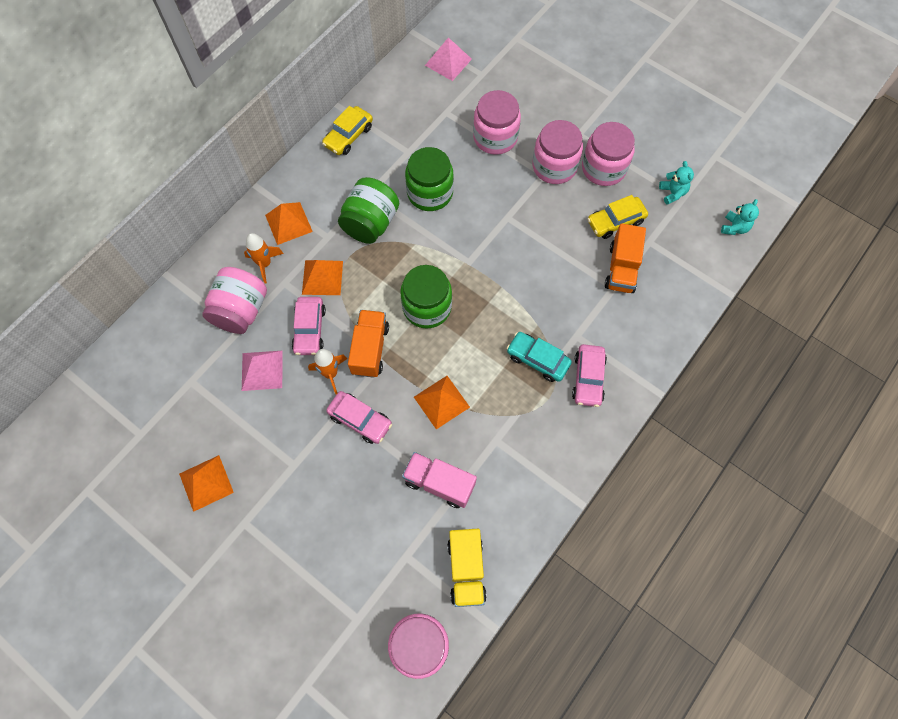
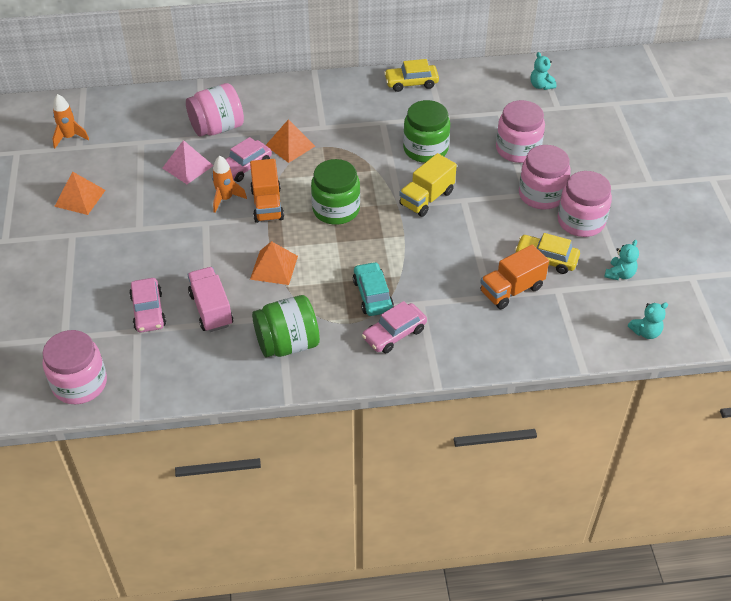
camera: 45 degrees right, 20 degrees down
orange rocket [244,233,284,283] -> orange rocket moved to [53,94,89,148]
orange pyramid [265,202,313,245] -> none
pink car [326,391,392,444] -> pink car moved to [129,278,166,333]
green jar [338,177,399,244] -> green jar moved to [252,295,320,357]
orange truck [348,310,389,378] -> orange truck turned 120 degrees clockwise [250,159,284,223]
pink pyramid [425,37,472,81] -> turquoise teddy bear [530,52,557,90]
yellow truck [447,529,487,607] -> yellow truck moved to [399,153,457,217]

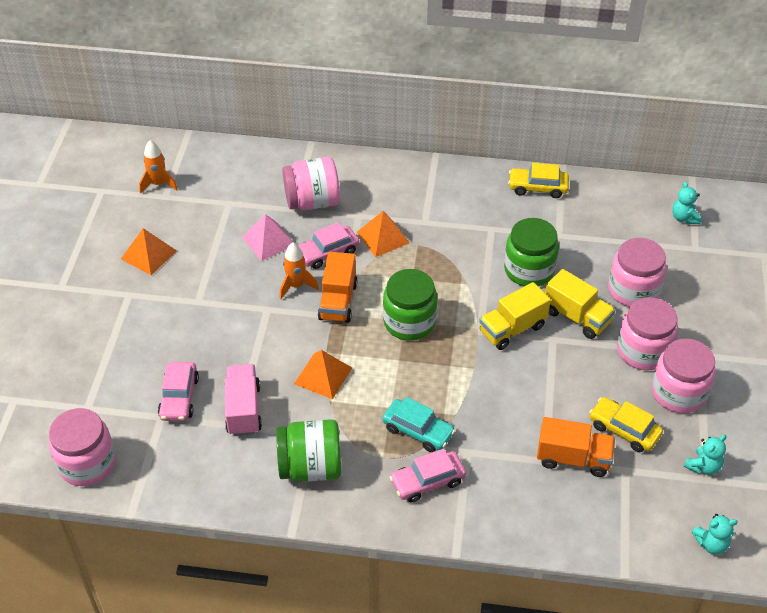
camera: 15 degrees right, 0 degrees up
turquoise car [353,262,394,316] -> turquoise car turned 120 degrees clockwise [382,397,455,452]
orange truck [480,245,549,309] -> orange truck turned 150 degrees counterclockwise [537,417,615,477]
none -> yellow truck [545,269,616,339]

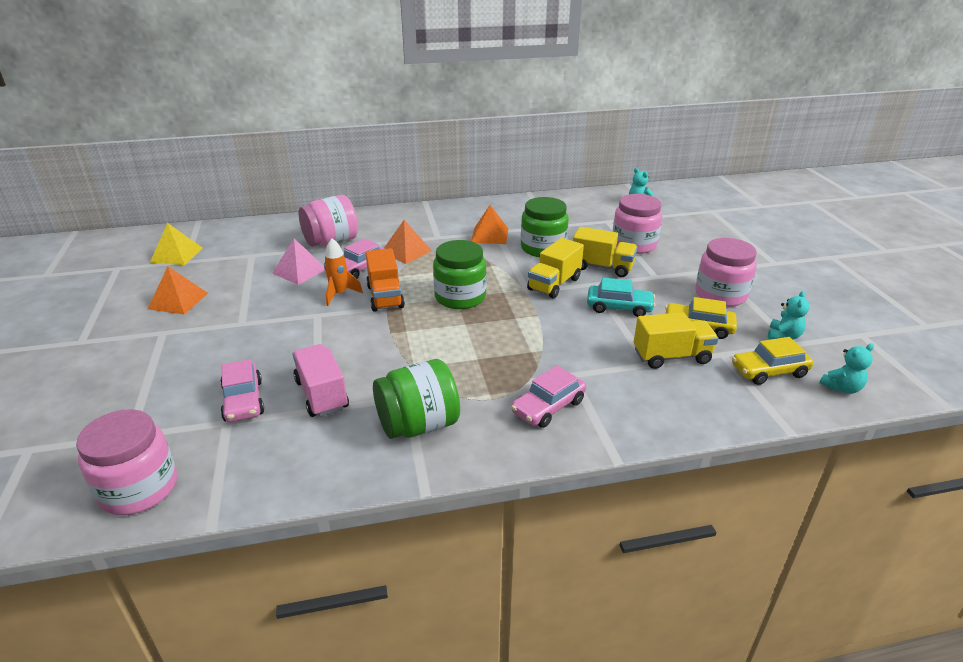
camera: 20 degrees left, 15 degrees down
orange rocket [139,140,178,194] -> yellow pyramid [150,223,203,265]
orange pyramid [294,350,352,399] -> orange pyramid moved to [471,205,508,244]
turquoise car [382,397,455,452] -> turquoise car moved to [587,278,655,317]
yellow car [508,163,569,198] -> yellow car moved to [732,337,814,385]
orange truck [537,417,615,477] -> yellow truck [634,312,719,369]
pink jar [617,297,678,370] -> none

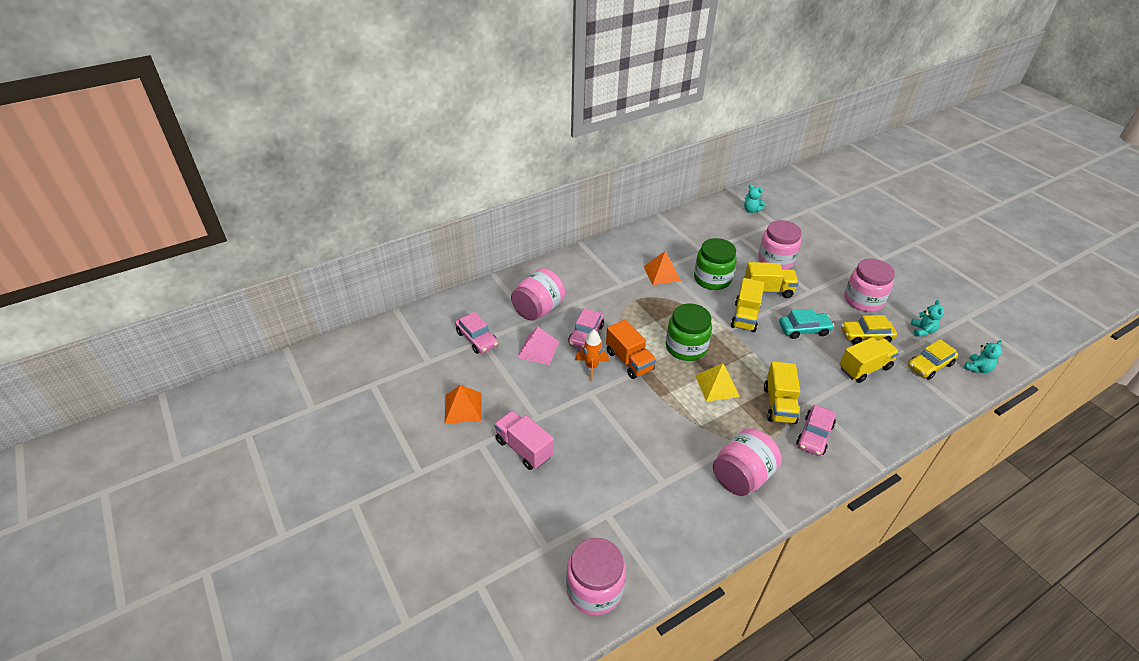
camera: 20 degrees left, 10 degrees up
yellow pyramid [150,223,203,265] -> yellow pyramid moved to [695,363,740,402]
pink car [220,359,264,422] -> pink car moved to [455,312,498,354]
pink truck [292,344,349,417] -> pink truck moved to [494,410,554,470]
green jar [373,359,460,439] -> pink jar [713,428,782,496]
orange pyramid [384,220,432,264] -> none
none -> yellow truck [764,362,800,424]

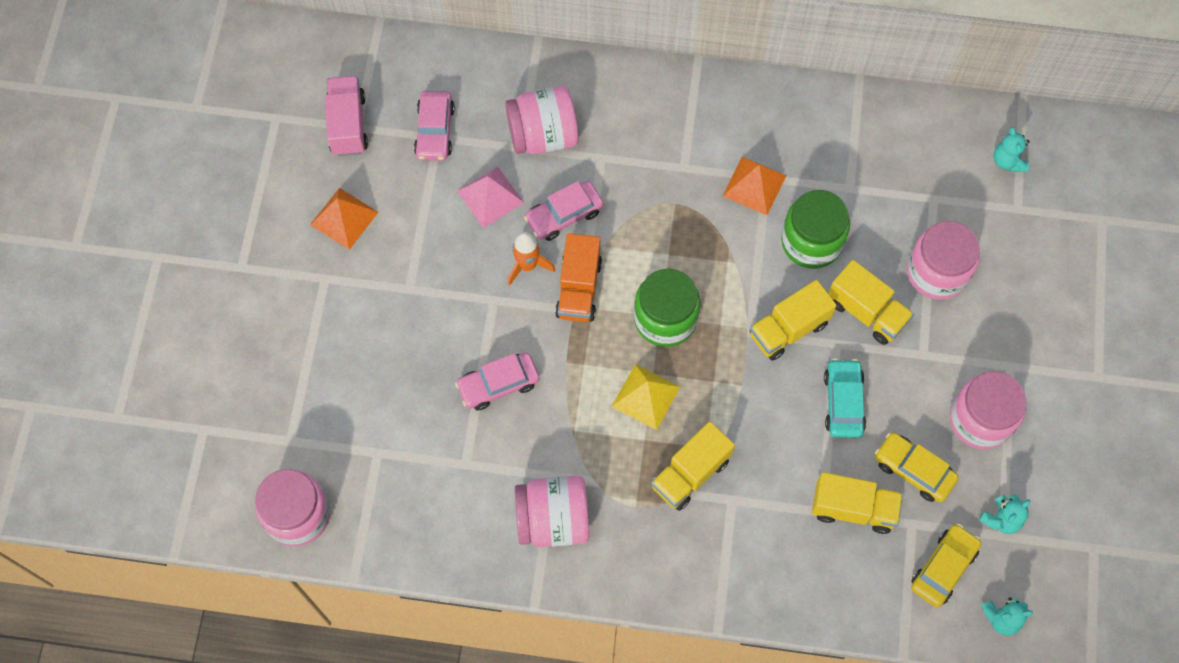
camera: 40 degrees right, 25 degrees up
pink truck [494,410,554,470] -> pink truck moved to [325,76,368,156]
turquoise car [779,309,834,339] -> turquoise car turned 120 degrees counterclockwise [824,358,866,438]
pink car [796,405,836,456] -> pink car moved to [455,352,540,410]
yellow car [908,339,958,380] -> yellow car turned 120 degrees clockwise [911,524,981,607]

